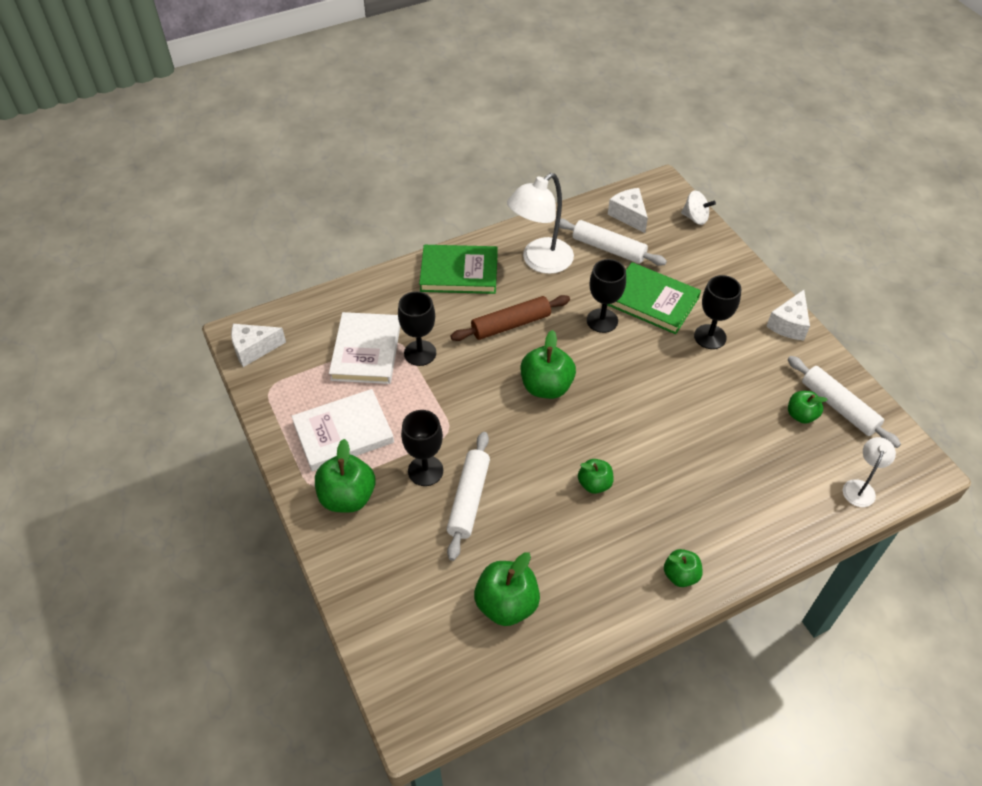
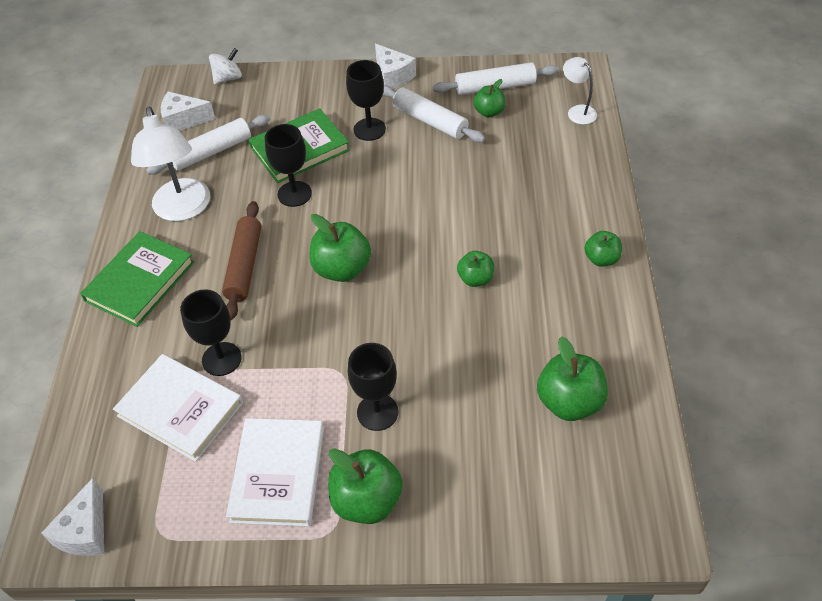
camera: 60 degrees left, 0 degrees up
white rolling pin [447,432,490,561] -> white rolling pin moved to [383,85,485,142]

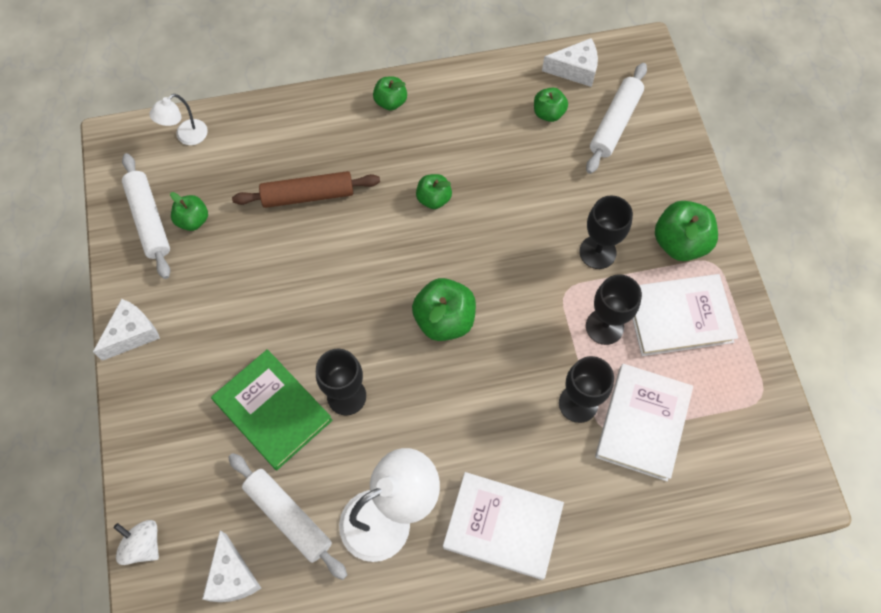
camera: 105 degrees left, 15 degrees up
white cheese [41,478,104,556] -> white cheese moved to [542,38,598,87]
green book [80,231,194,327] -> white book [443,472,564,580]
brown rolling pin [222,201,261,320] -> brown rolling pin moved to [232,171,380,208]
black goblet [346,60,386,141] -> black goblet moved to [586,274,642,345]
white rolling pin [383,85,485,142] -> white rolling pin moved to [586,63,647,174]
green apple [537,336,608,421] -> green apple [534,88,568,122], size x0.60

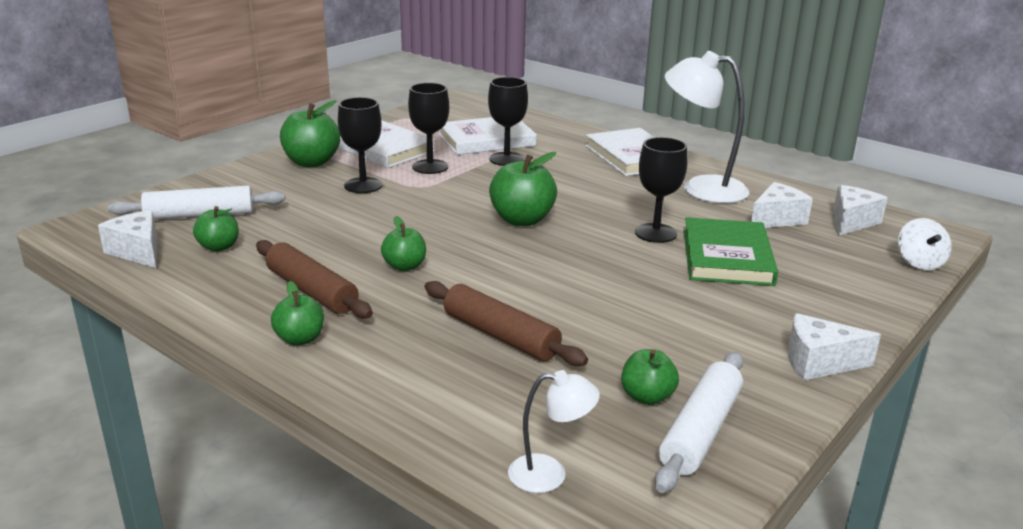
camera: 130 degrees left, 40 degrees down
white rolling pin [228,453,347,580] -> white cheese [751,182,813,228]
none -> brown rolling pin [256,240,373,319]

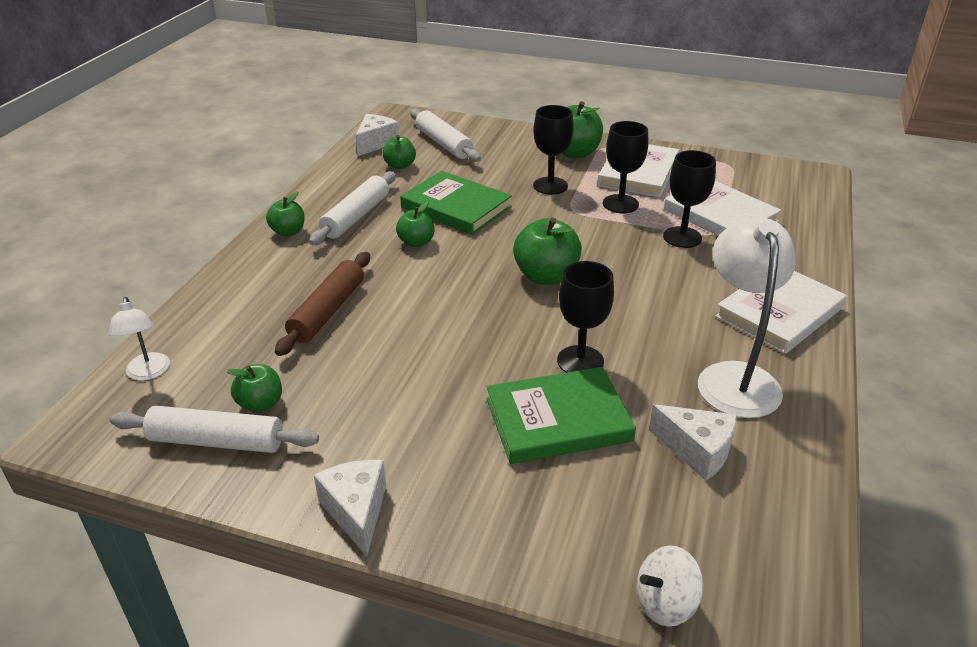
camera: 70 degrees right, 10 degrees up
brown rolling pin [256,240,373,319] -> white rolling pin [309,171,396,245]
white cheese [833,185,888,236] -> none
none -> green book [400,171,512,235]

